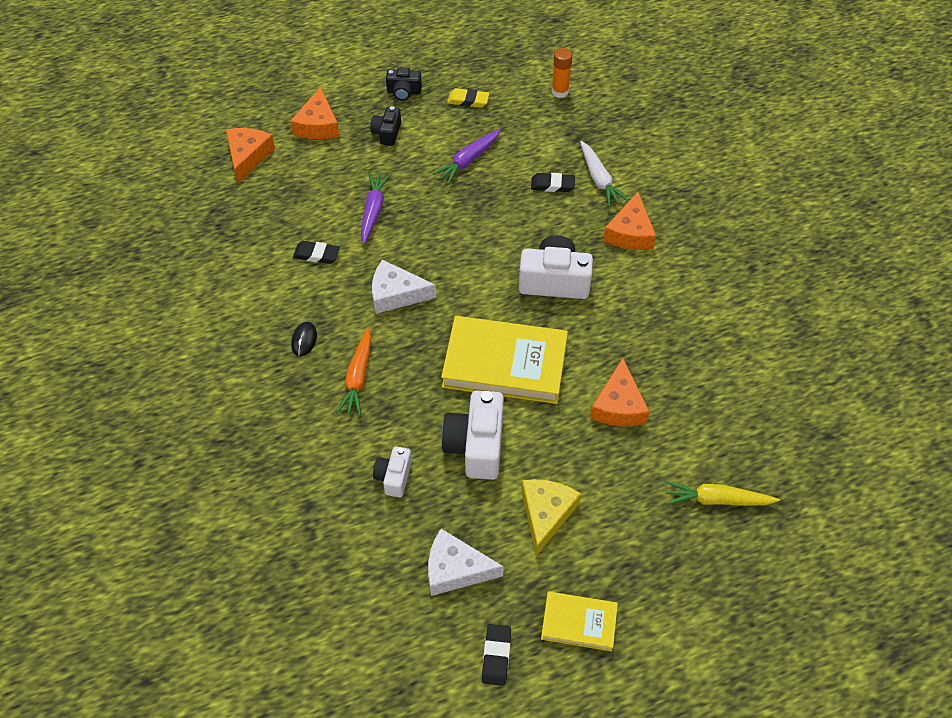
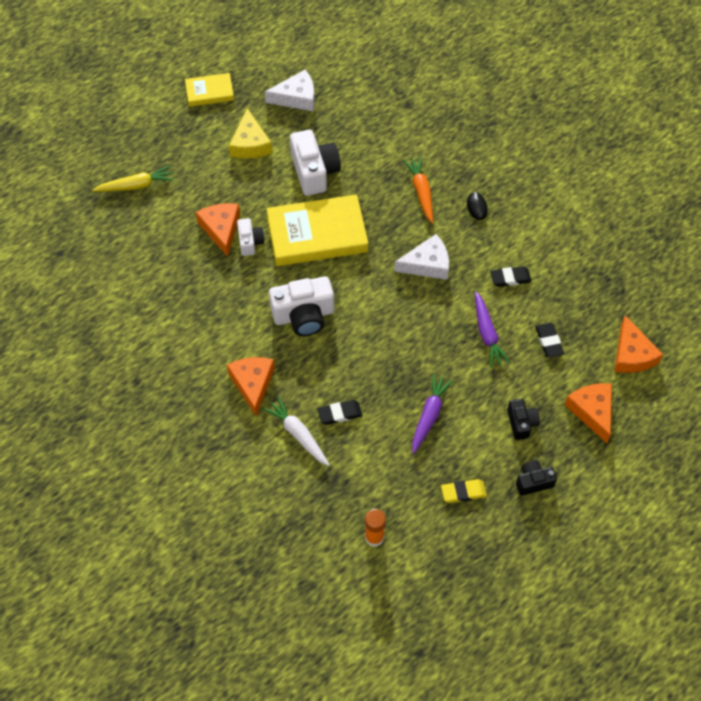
camera: 160 degrees right, 5 degrees up
white camera [373,446,412,497] -> white camera moved to [237,218,265,256]
black eraser [482,624,511,686] -> black eraser moved to [535,323,564,358]

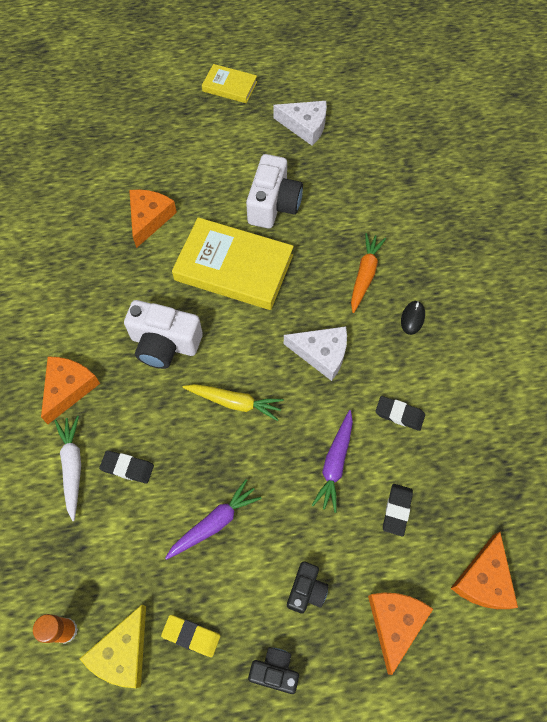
camera: 30 degrees right, 5 degrees up
yellow carrot [92,166,174,192] -> yellow carrot moved to [183,384,284,421]
yellow cheese [229,108,272,159] -> yellow cheese moved to [80,605,146,688]
white camera [237,218,265,256] -> none

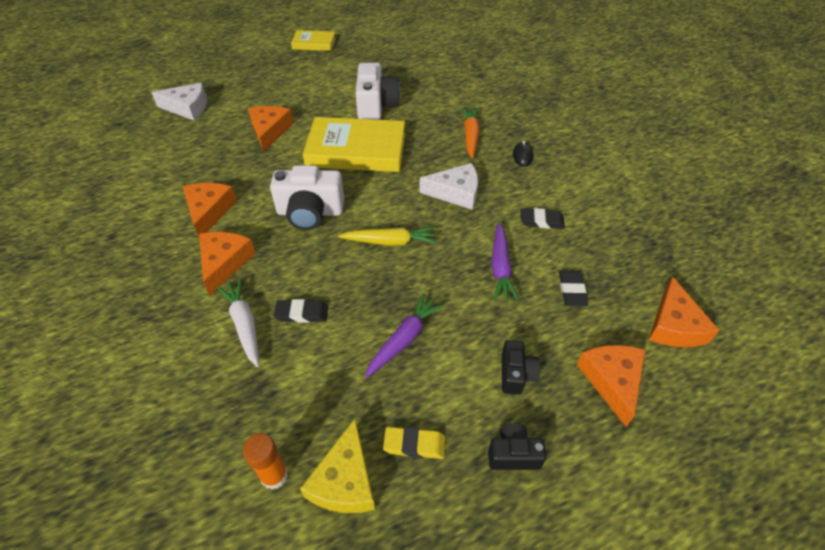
camera: 15 degrees left, 15 degrees down
white cheese [273,101,327,146] -> white cheese moved to [151,83,207,121]
none -> orange cheese [183,183,237,236]

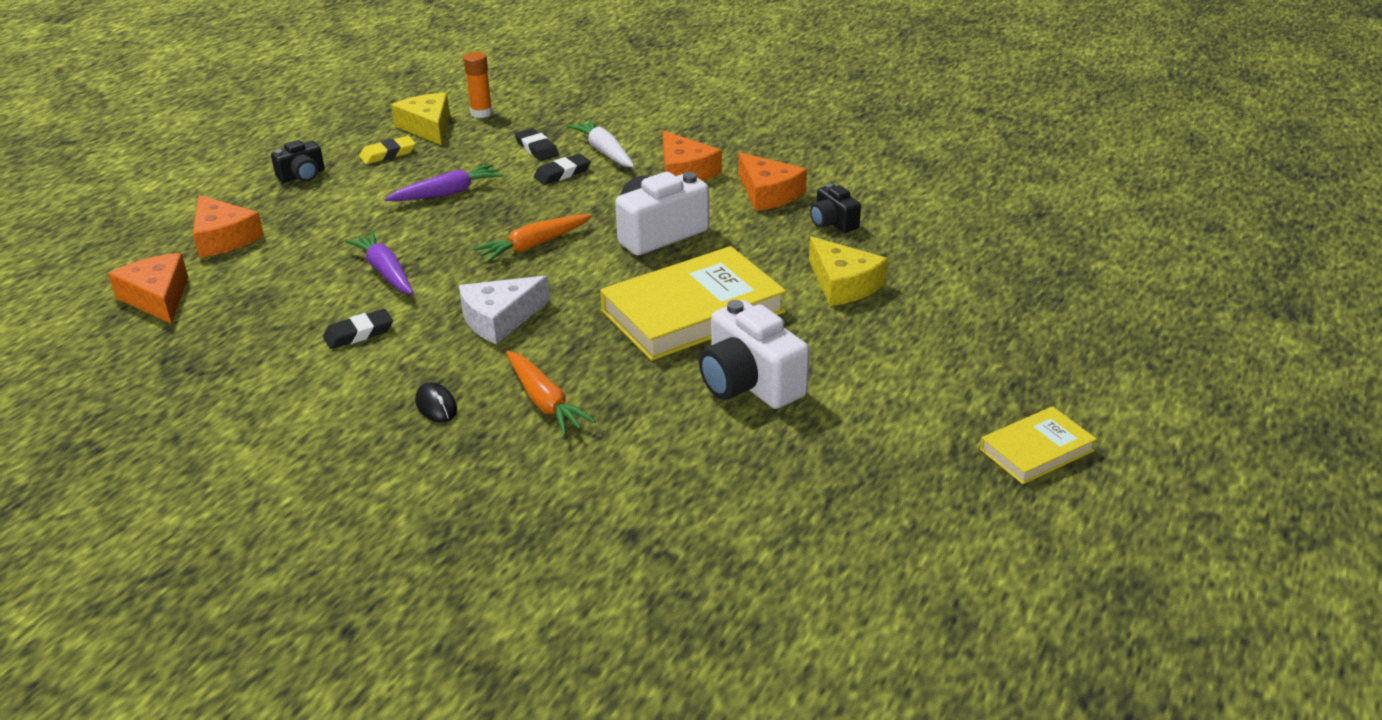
camera: 145 degrees right, 15 degrees down
white cheese [151,83,207,121] -> none
white carrot [217,278,259,367] -> white carrot turned 150 degrees counterclockwise [567,119,634,167]
orange cheese [248,106,293,152] -> yellow cheese [809,236,888,306]
yellow carrot [338,227,437,246] -> orange carrot [473,214,592,262]
purple carrot [365,293,444,378] -> purple carrot turned 120 degrees counterclockwise [384,164,503,201]
black camera [502,340,540,395] -> black camera moved to [810,183,861,233]
black eraser [559,271,588,306] -> black eraser moved to [515,128,559,161]

